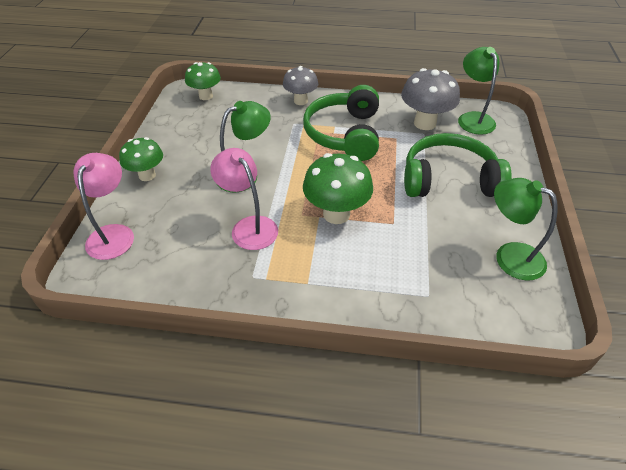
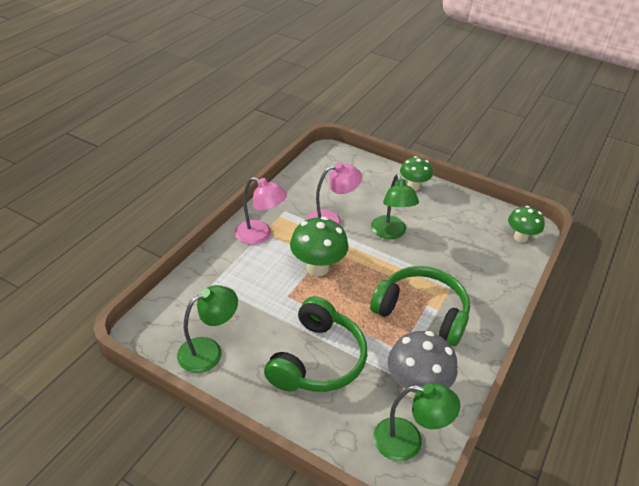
camera: 110 degrees right, 5 degrees down
pink lamp [73,153,134,260] -> pink lamp moved to [235,177,287,244]
grey mushroom [283,66,318,105] -> none

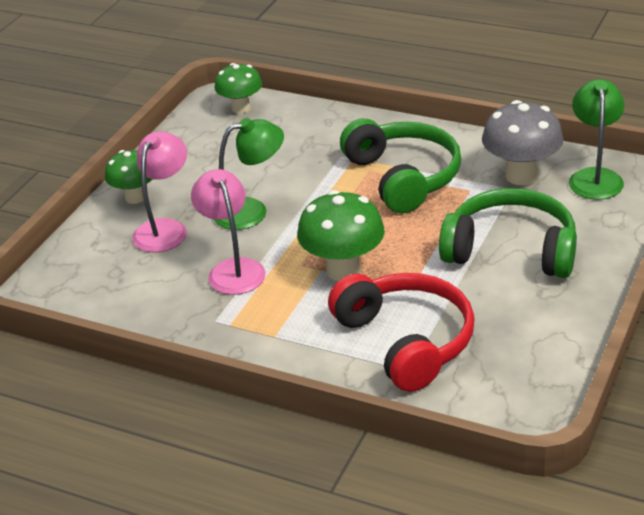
camera: 90 degrees left, 5 degrees down
green lamp [177,285,238,373] -> none
pink lamp [235,177,287,244] -> pink lamp moved to [132,131,187,253]
green headphones [370,266,470,346] -> green headphones turned 135 degrees clockwise [340,118,461,213]
none -> red headphones [328,273,475,392]

